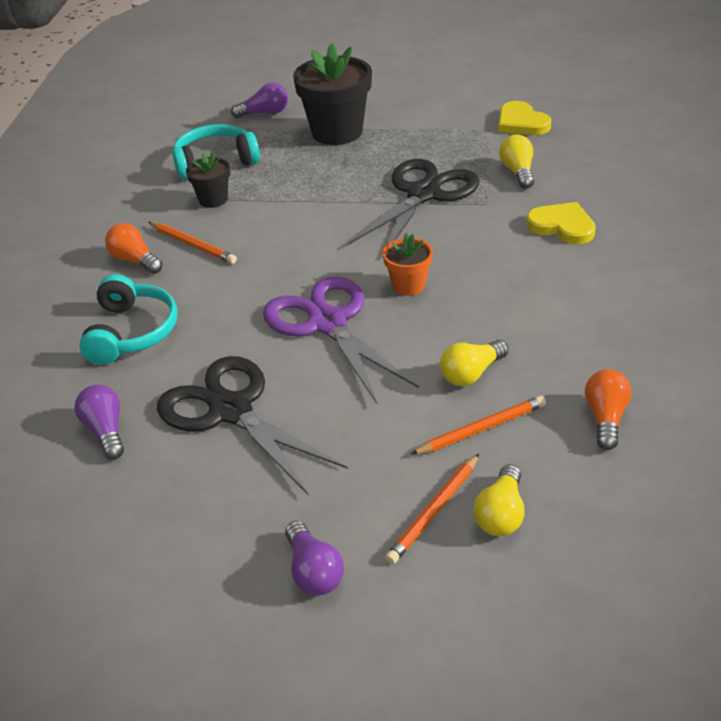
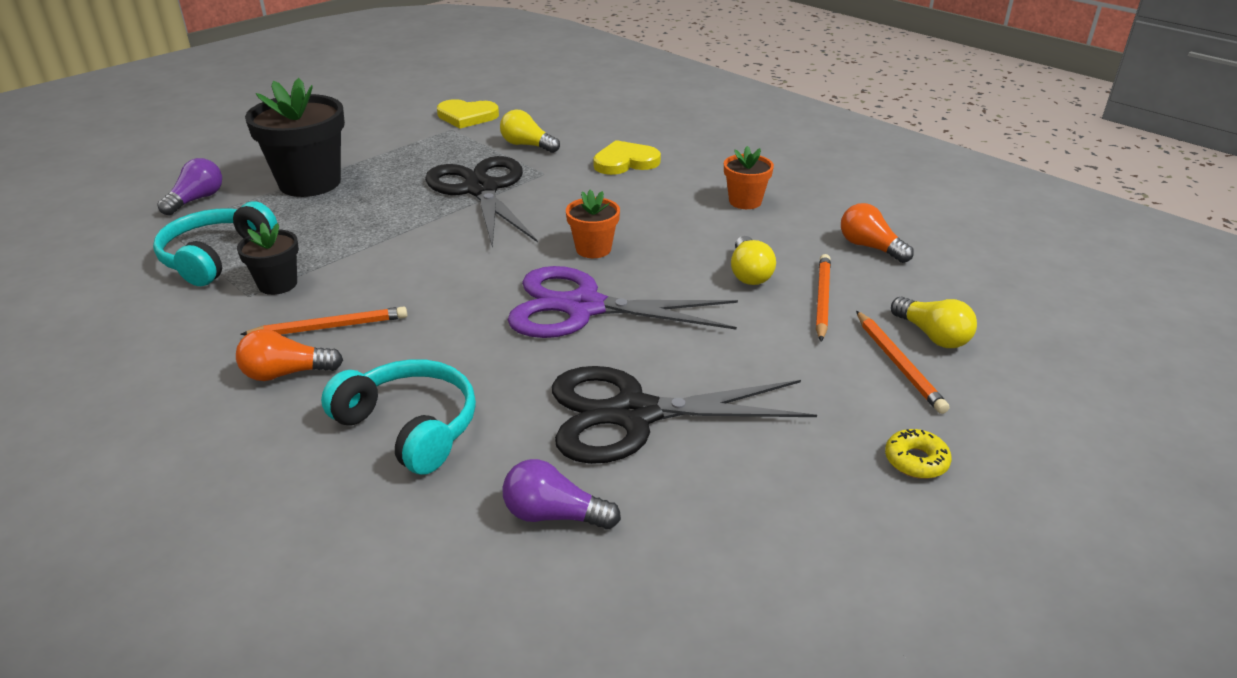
camera: 55 degrees left, 5 degrees down
purple light bulb [285,521,344,595] -> yellow donut [885,429,952,479]
none -> orange flower pot [724,146,774,209]

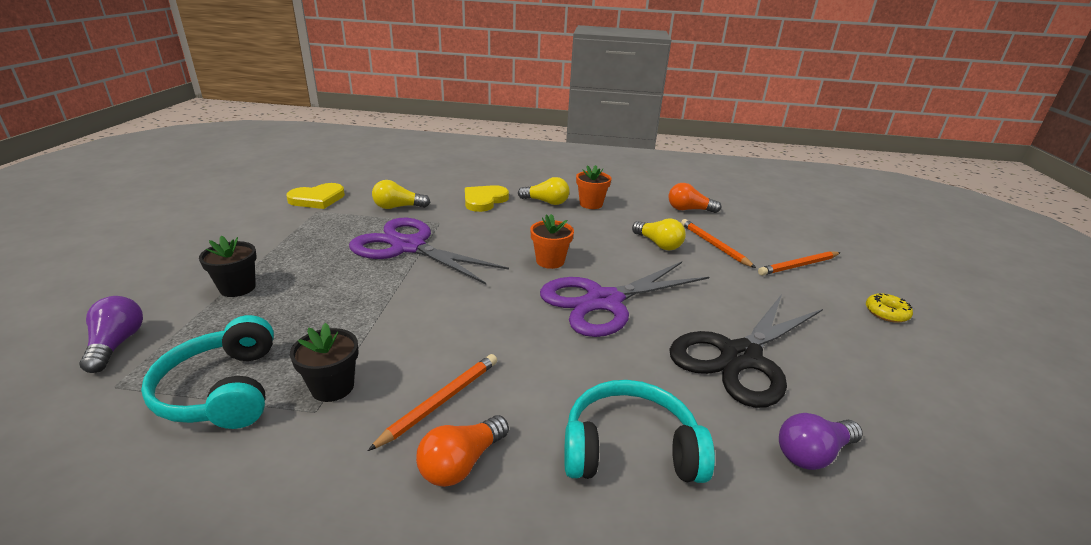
camera: 40 degrees left, 5 degrees down
black flower pot [245,78,345,197] -> black flower pot [199,236,257,297], size x0.52
black scissors [425,156,538,249] -> purple scissors [349,218,509,284]
orange pencil [856,311,949,414] -> orange pencil turned 120 degrees clockwise [758,251,841,276]
yellow light bulb [891,296,977,348] -> yellow light bulb moved to [518,177,570,205]

